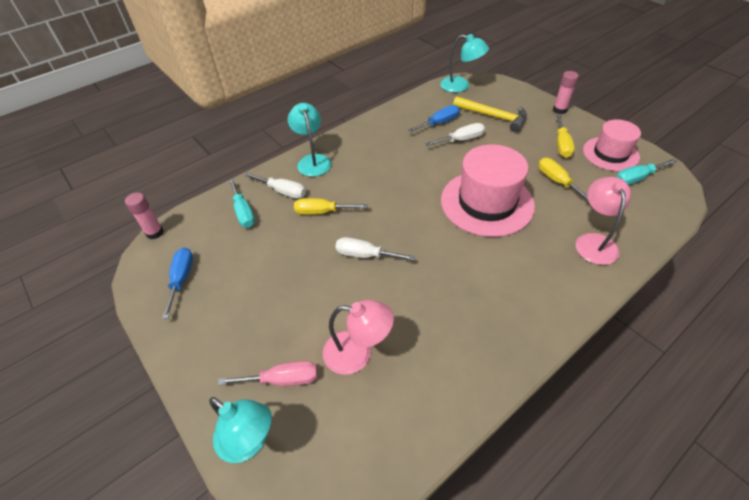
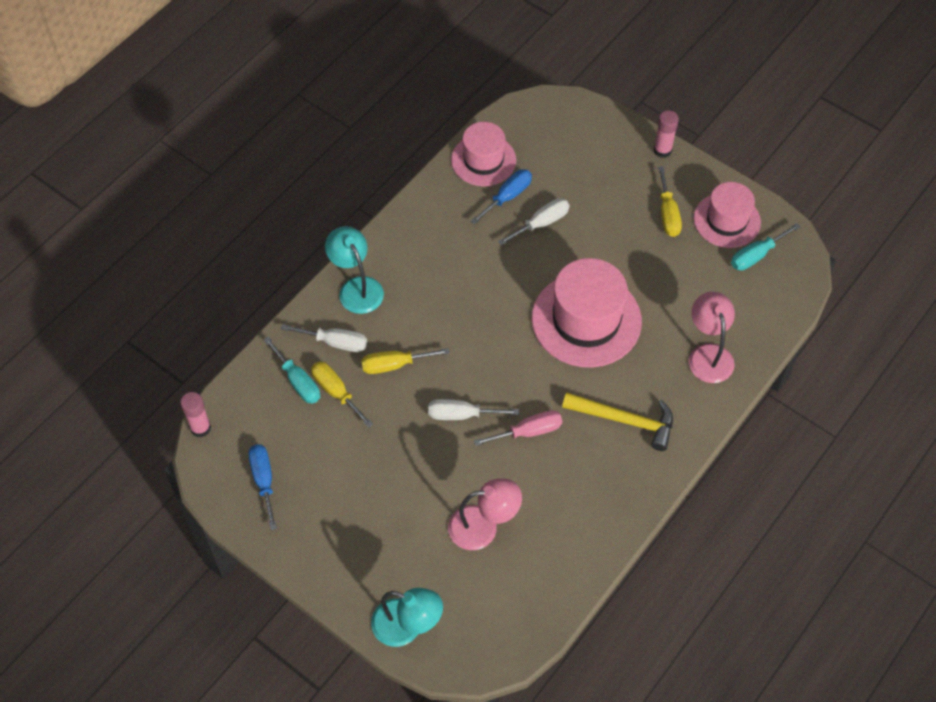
camera: 15 degrees left, 10 degrees up
pink screwdriver [218,361,317,386] -> pink screwdriver moved to [474,410,562,446]
turquoise lamp [440,34,489,92] -> none
yellow hammer [453,96,527,132] -> yellow hammer moved to [562,392,673,451]
yellow screwdriver [539,158,589,202] -> yellow screwdriver moved to [311,361,373,428]
none -> pink hat [451,122,516,186]

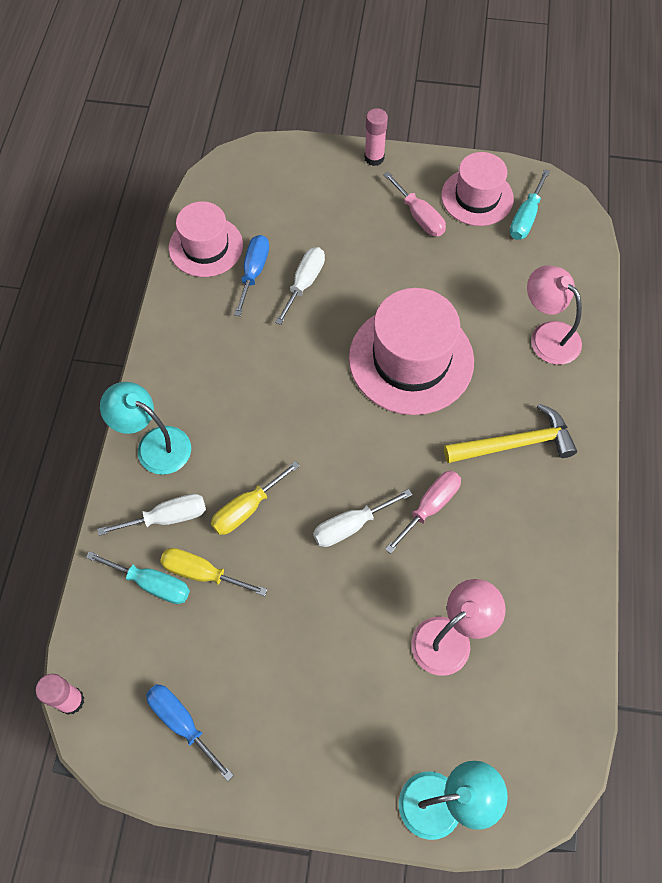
camera: 30 degrees left, 5 degrees up
yellow screwdriver [658,166,682,237] -> pink screwdriver [383,172,446,236]

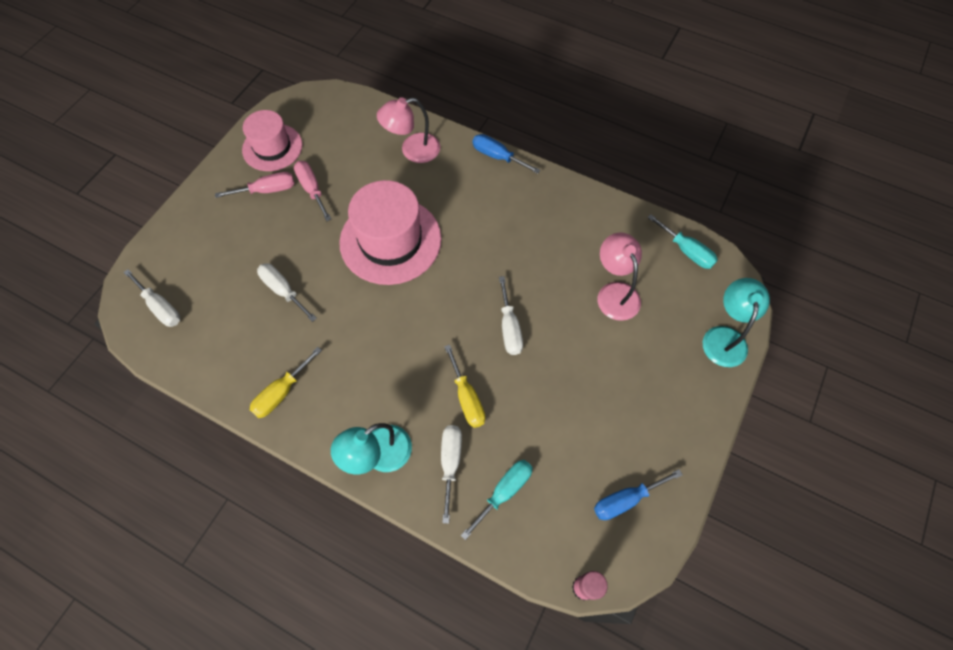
camera: 70 degrees left, 0 degrees up
yellow screwdriver [160,548,268,596] -> yellow screwdriver moved to [249,347,322,418]
pink hat [168,201,243,277] -> none
blue screwdriver [234,235,269,316] -> blue screwdriver moved to [473,134,540,174]
pink glue stick [364,108,388,166] -> none
pink screwdriver [385,471,461,554] -> pink screwdriver moved to [294,161,331,221]
yellow hammer [444,404,577,463] -> none
turquoise screwdriver [509,169,550,240] -> turquoise screwdriver moved to [647,214,718,269]
none -> white screwdriver [123,269,180,327]

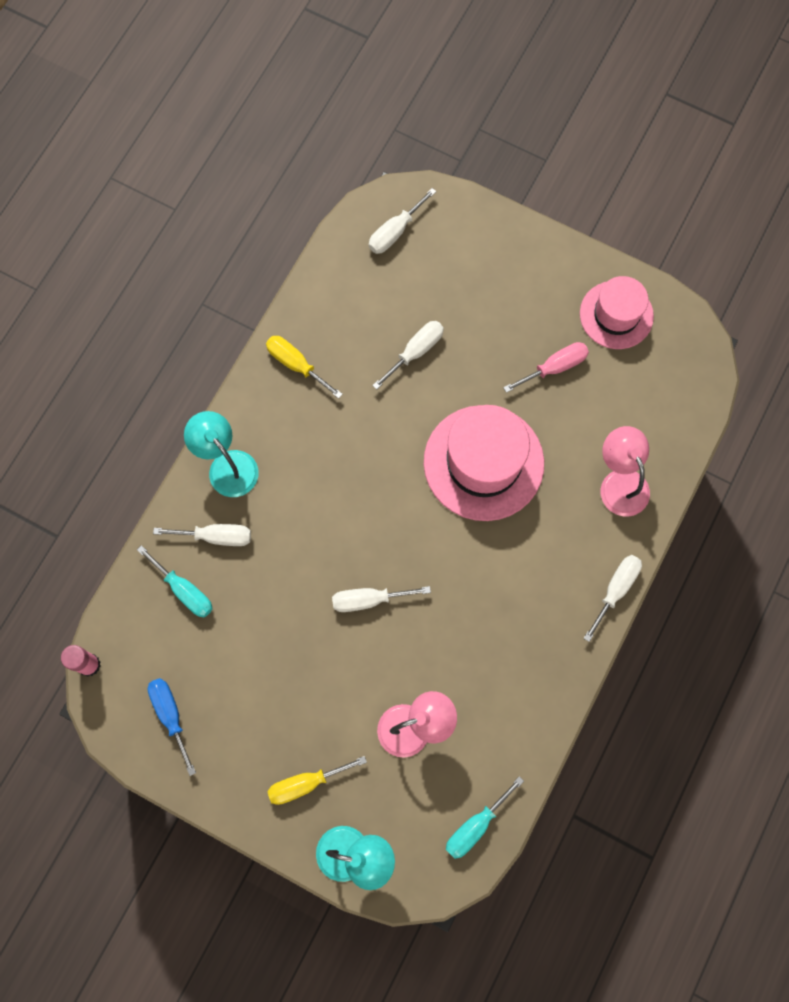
camera: 90 degrees right, 10 degrees up
pink screwdriver [215,172,294,198] -> none
yellow screwdriver [444,345,485,428] -> yellow screwdriver moved to [267,756,367,805]
blue screwdriver [473,134,540,174] -> white screwdriver [583,555,642,642]

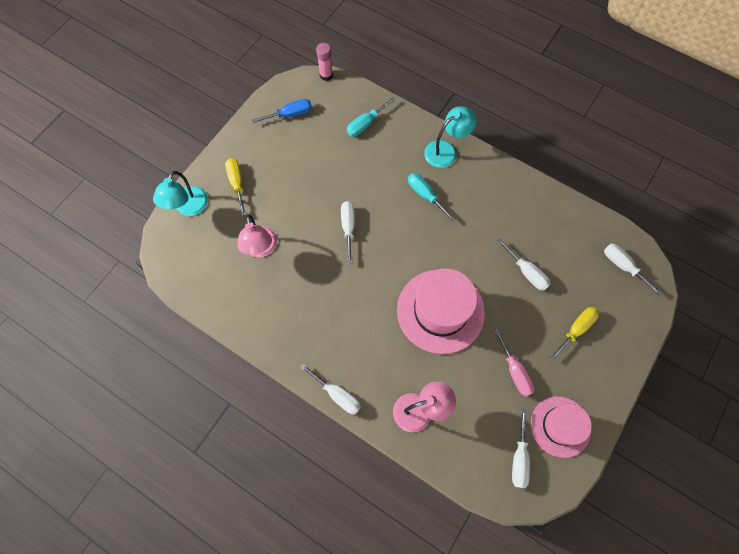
camera: 95 degrees right, 5 degrees down
white screwdriver [153,524,251,546] -> white screwdriver moved to [512,409,530,488]
yellow screwdriver [266,336,343,399] -> yellow screwdriver moved to [550,307,599,361]
turquoise screwdriver [446,776,524,859] -> turquoise screwdriver moved to [408,173,455,222]

